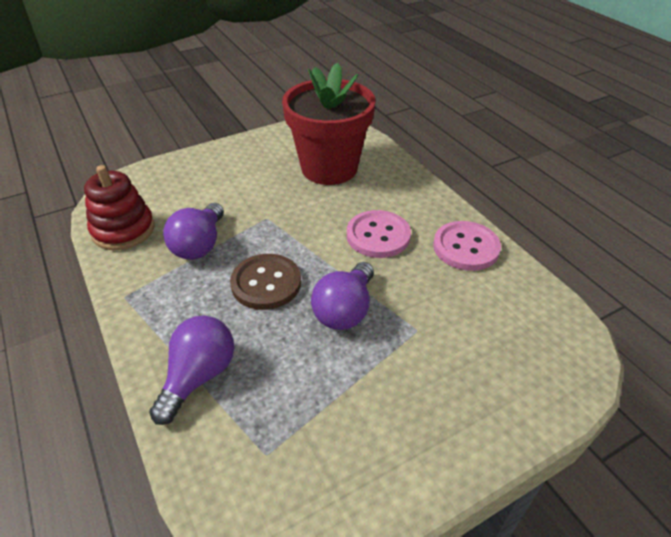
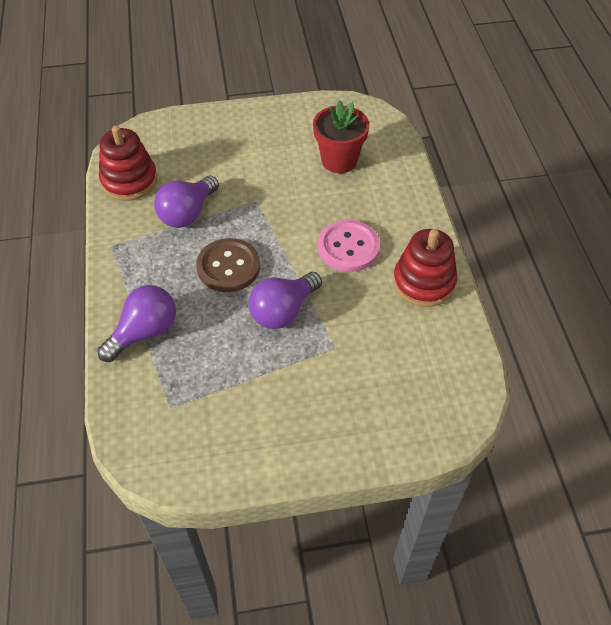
camera: 20 degrees right, 10 degrees up
red flower pot [282,62,376,185] -> red flower pot [313,100,369,173], size x0.62
pink button [433,221,501,271] -> red stacking toy [393,229,457,307]

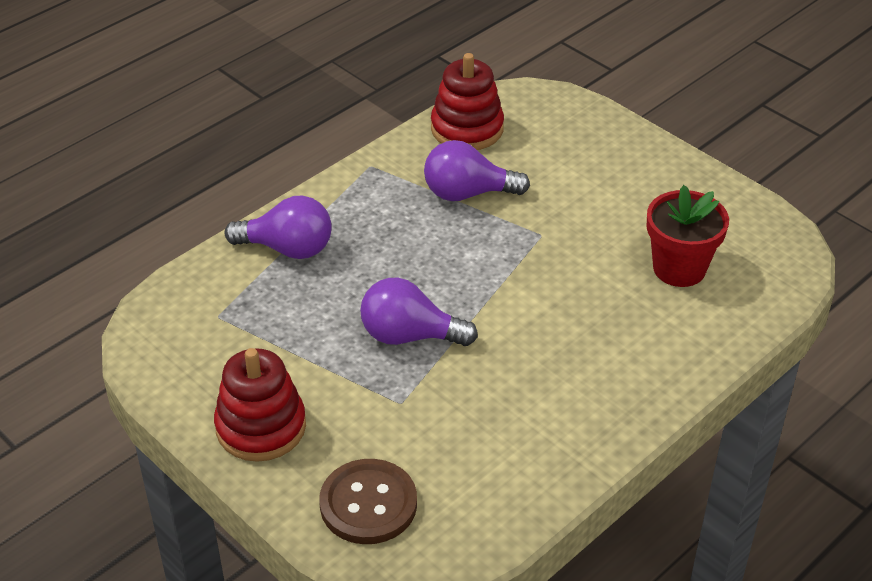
camera: 55 degrees right, 10 degrees down
brown button [196,238,260,292] -> brown button moved to [319,459,417,544]
pink button [318,220,380,272] -> none
red stacking toy [393,229,457,307] -> red stacking toy moved to [214,348,306,462]

